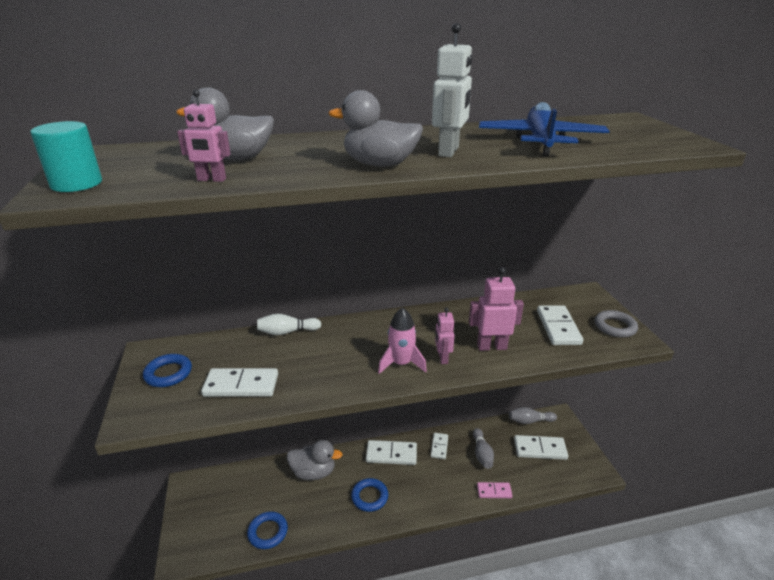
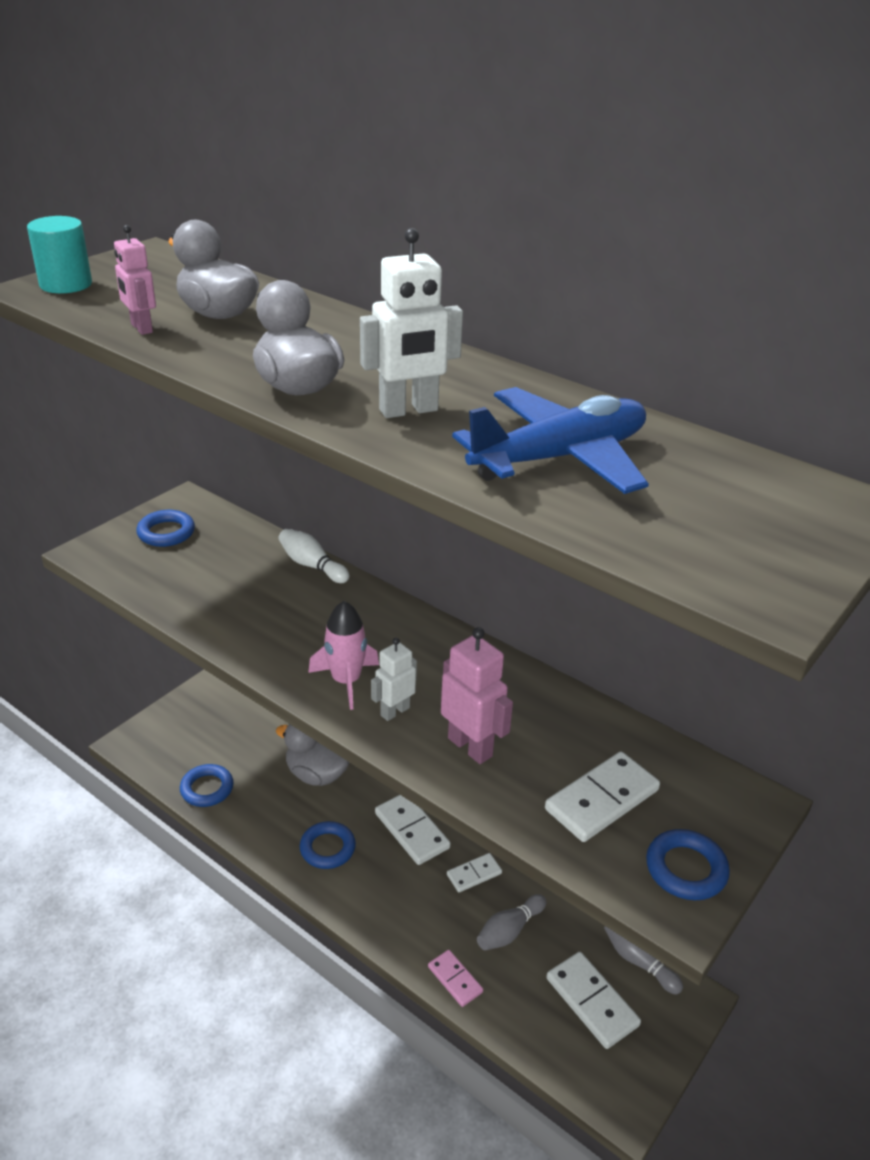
camera: 50 degrees right, 5 degrees up
white domino [201,368,278,397] -> none
grey duck [287,440,343,480] -> grey duck turned 150 degrees clockwise [276,724,349,786]
pink robot [435,307,455,364] -> white robot [371,638,417,721]
grey ring [595,310,638,338] -> blue ring [646,829,730,900]

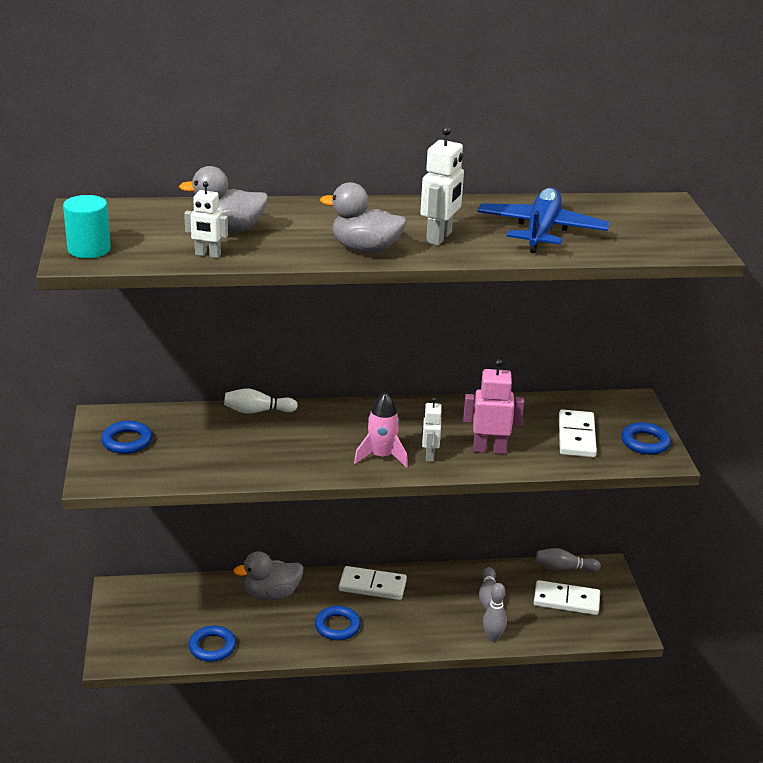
camera: 45 degrees left, 5 degrees down
pink robot [114,225,156,335] -> white robot [184,181,228,258]
pink domino [428,950,483,1007] -> grey bowling pin [483,583,507,642]
white domino [447,853,502,892] -> none

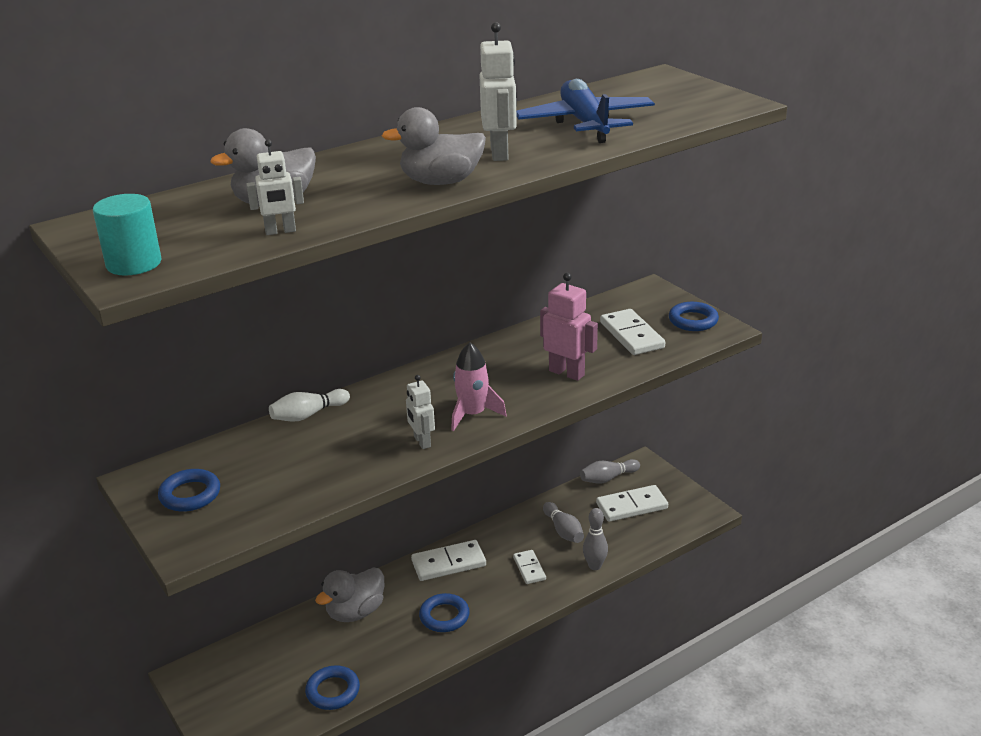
camera: 25 degrees left, 0 degrees up
white robot [422,397,442,462] -> white robot moved to [406,375,435,449]
pink robot [463,359,524,454] -> pink robot turned 60 degrees clockwise [540,273,598,381]
none -> white domino [513,550,546,584]

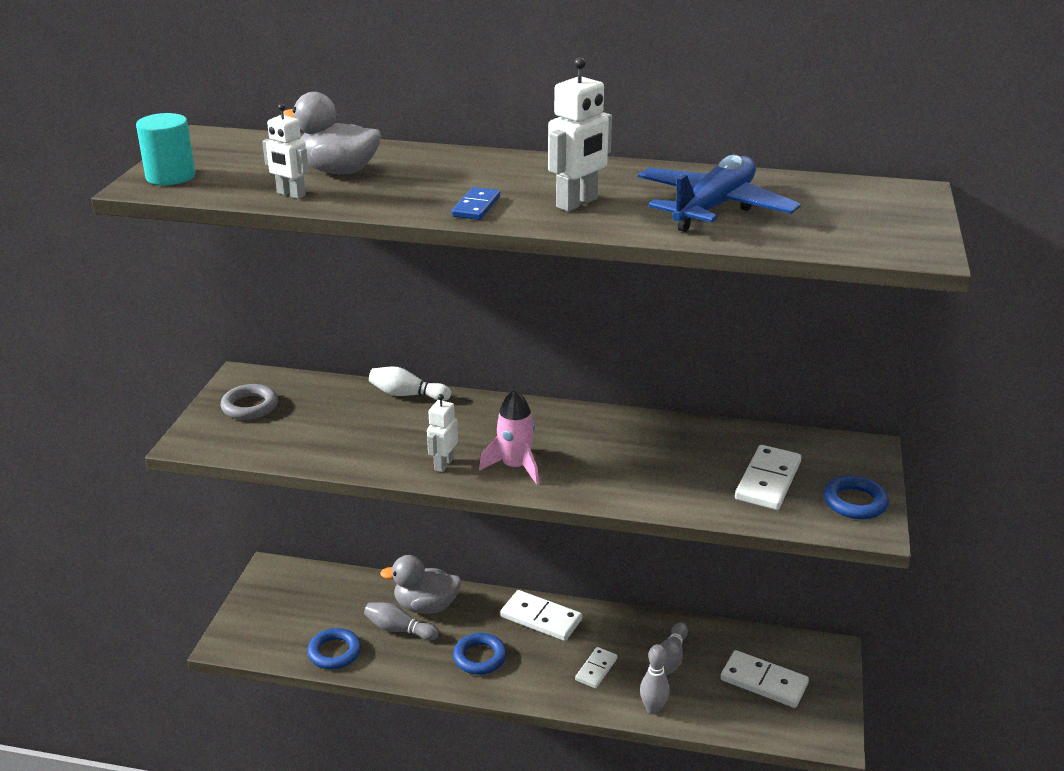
camera: 45 degrees right, 0 degrees up
blue ring [158,469,220,512] -> grey ring [221,384,278,420]
grey duck [382,107,486,185] -> blue domino [452,187,500,220]
pink robot [540,273,598,381] -> none
grey bowling pin [580,459,640,484] -> grey bowling pin moved to [364,602,439,641]

